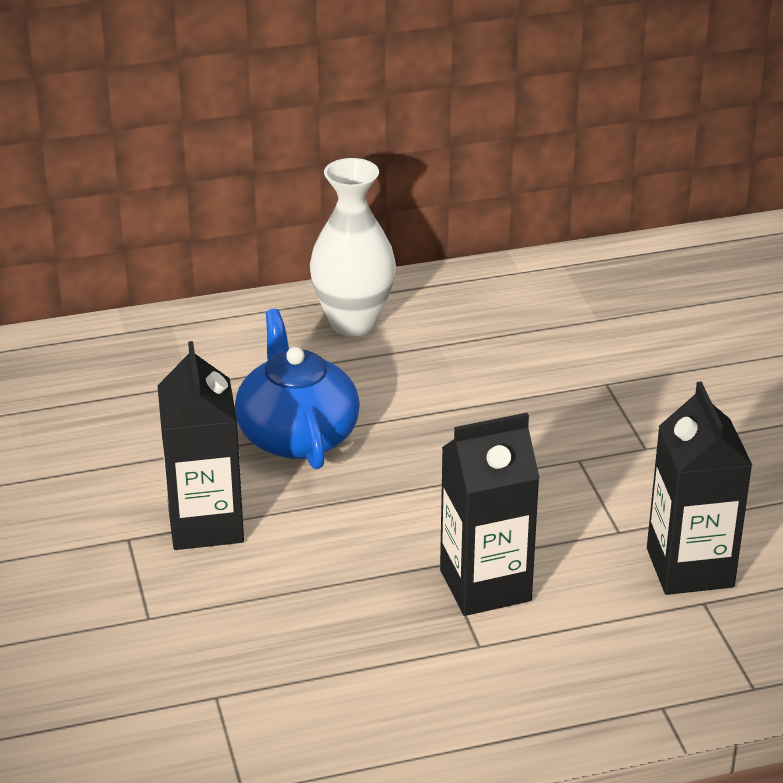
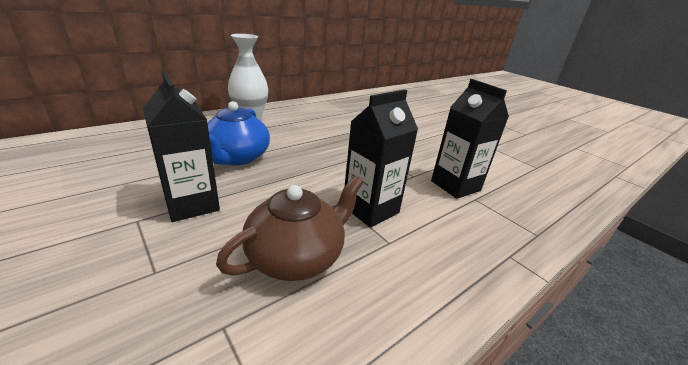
camera: 25 degrees left, 5 degrees down
blue teapot [235,309,360,469] -> blue teapot turned 135 degrees counterclockwise [207,101,270,165]
none -> brown teapot [216,175,364,281]

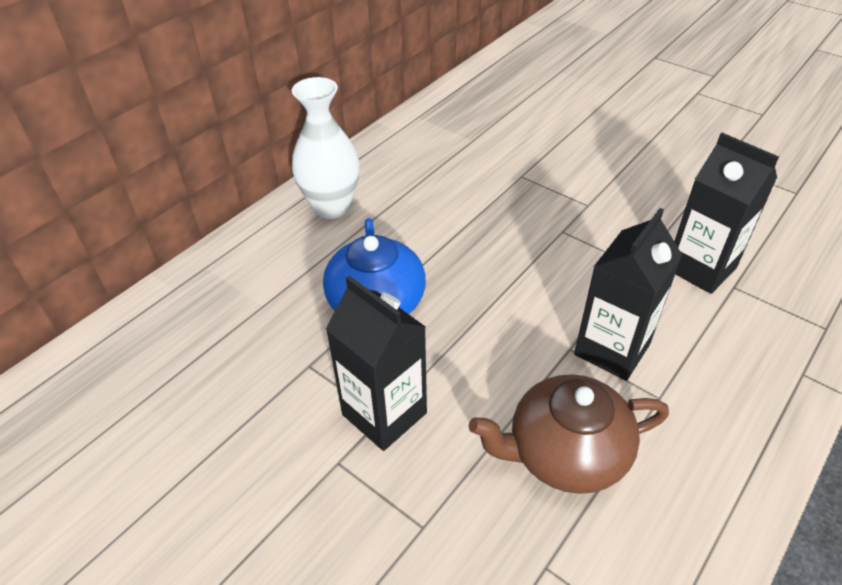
camera: 10 degrees left, 15 degrees up
brown teapot [216,175,364,281] -> brown teapot turned 135 degrees counterclockwise [469,374,669,494]

